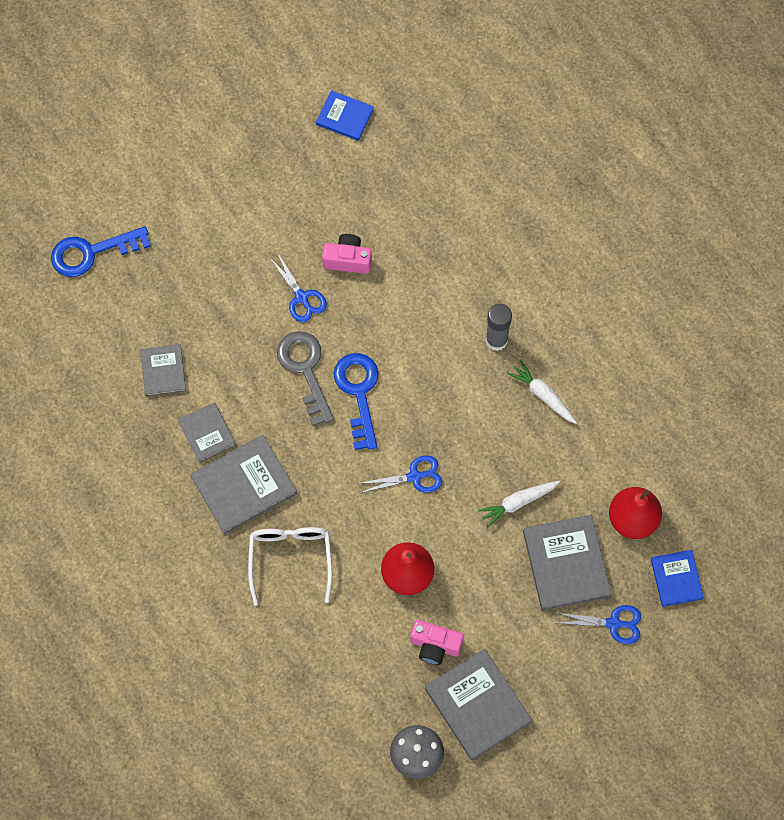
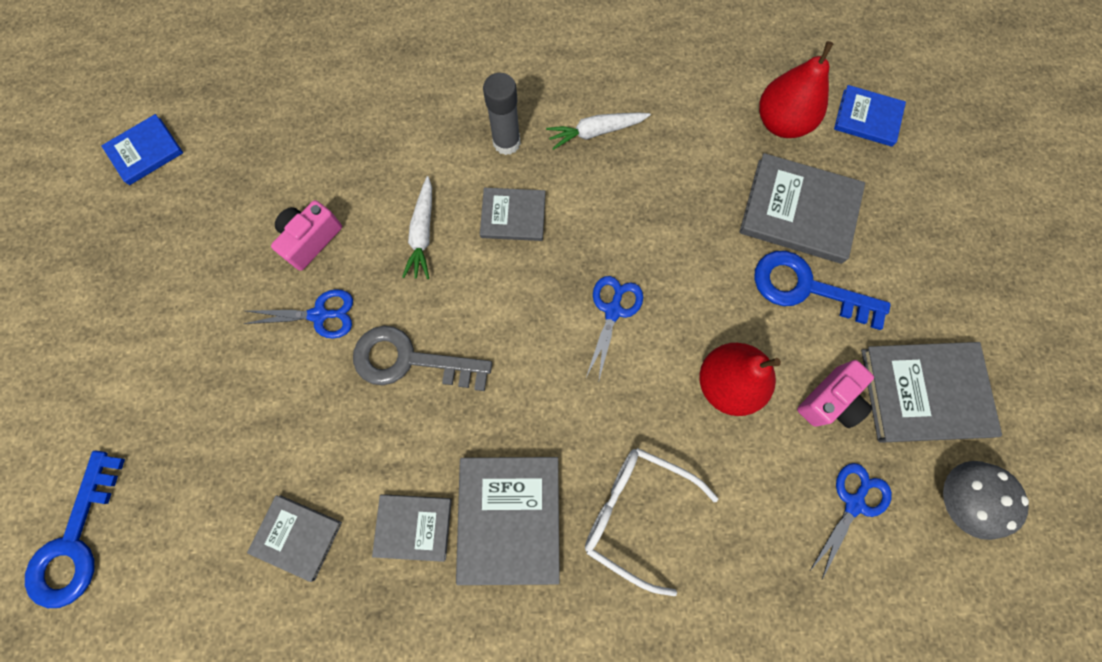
camera: 60 degrees left, 5 degrees up
blue key [334,353,379,450] -> blue key moved to [754,251,891,330]
white carrot [478,481,560,528] -> white carrot moved to [402,176,432,279]
blue scissors [557,605,641,644] -> blue scissors moved to [810,463,892,579]
none -> grey book [480,188,545,241]

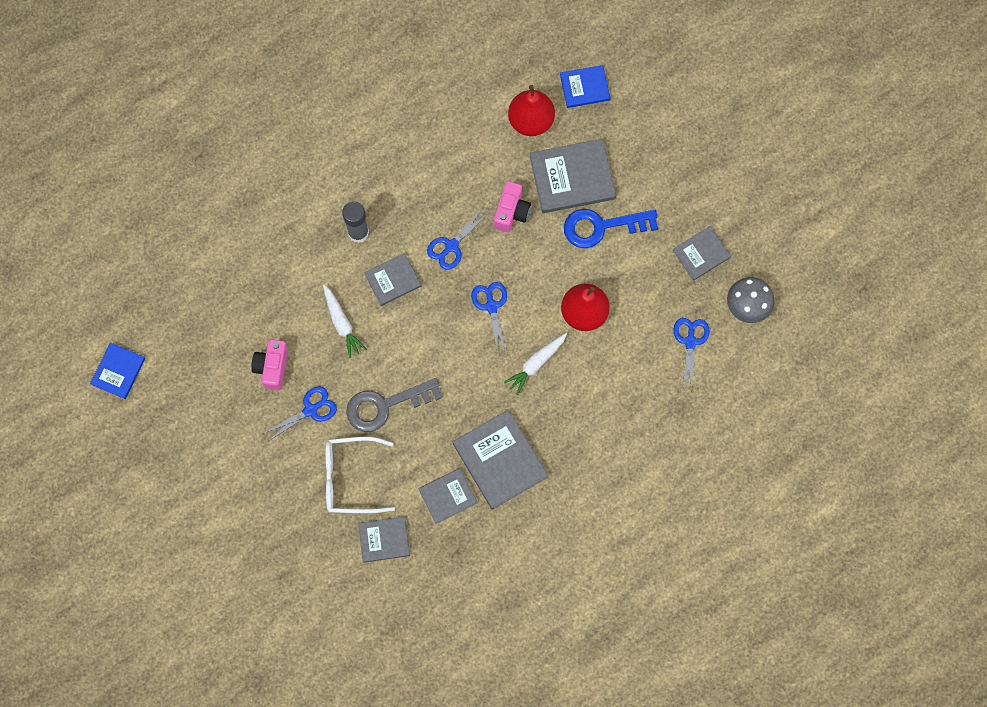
camera: 30 degrees left, 0 degrees up
blue key [25,451,125,608] -> none
white carrot [546,113,651,150] -> white carrot moved to [504,333,567,395]
white glasses [585,448,718,596] -> white glasses moved to [325,436,395,513]
pink camera [797,360,874,428] -> pink camera moved to [494,181,531,232]
grey book [861,342,1002,443] -> grey book [673,226,731,281], size x0.60
none -> blue scissors [427,206,490,270]

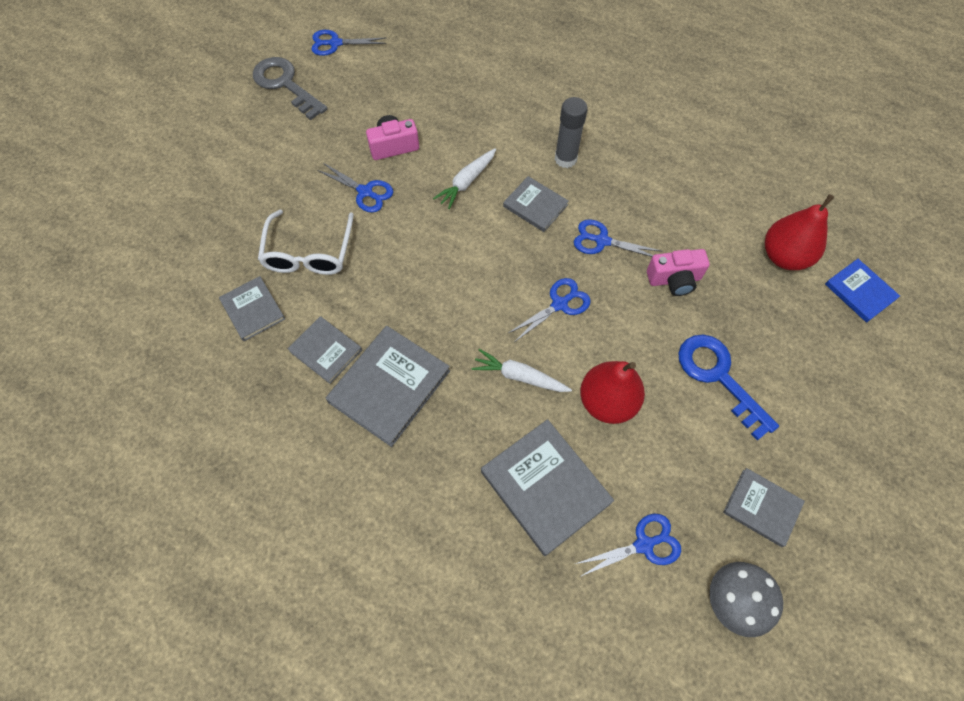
camera: 65 degrees right, 10 degrees down
blue book [90,343,145,399] -> blue scissors [311,30,386,56]
white glasses [325,436,395,513] -> white glasses turned 150 degrees counterclockwise [258,210,354,275]
grey key [346,378,442,432] -> grey key moved to [253,57,328,120]
grey book [530,139,616,213] -> grey book moved to [481,419,614,556]

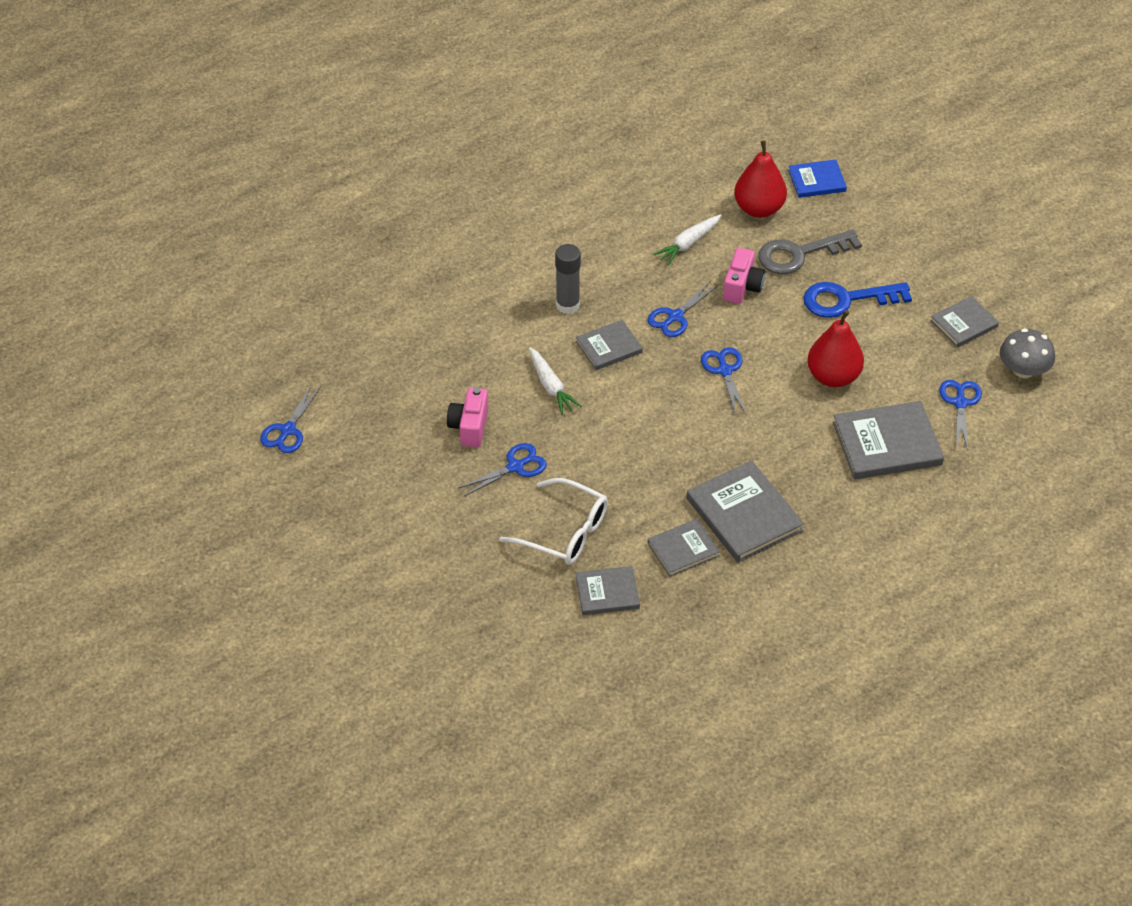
camera: 65 degrees left, 15 degrees down
grey key [253,57,328,120] -> grey key moved to [758,229,862,274]
white carrot [472,349,572,392] -> white carrot moved to [653,215,721,265]

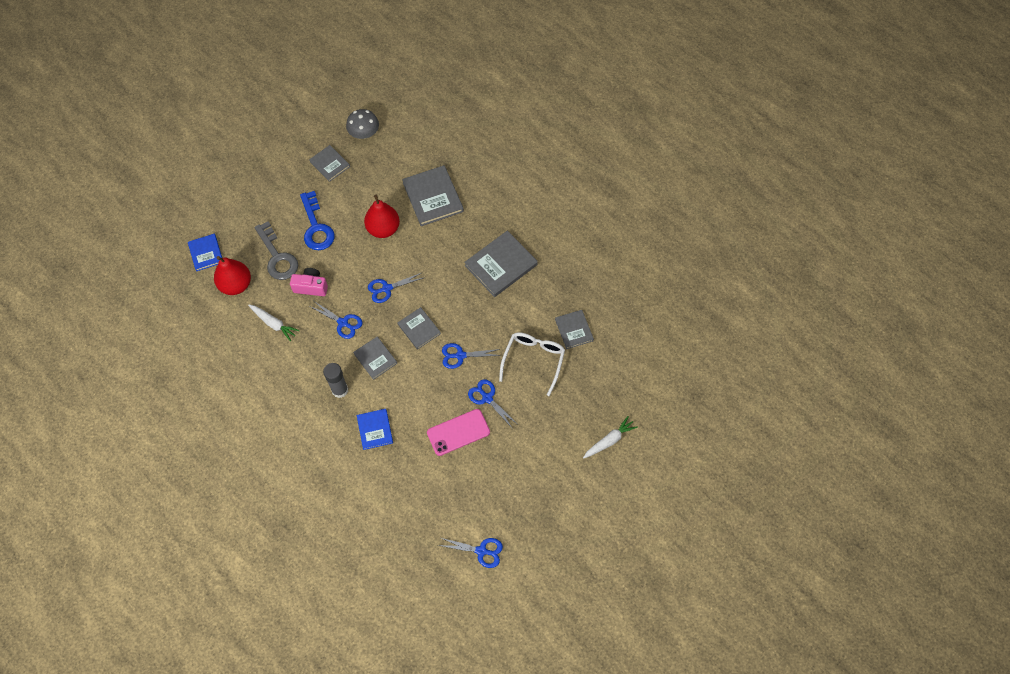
camera: 100 degrees left, 15 degrees up
pink camera [447,388,488,447] -> pink phone [427,409,490,456]
white carrot [529,347,581,415] -> white carrot moved to [583,416,638,459]
grey book [648,519,720,577] -> grey book moved to [397,307,441,350]
blue scissors [939,380,982,450] -> blue scissors moved to [442,343,501,369]
none -> blue book [357,409,393,450]

